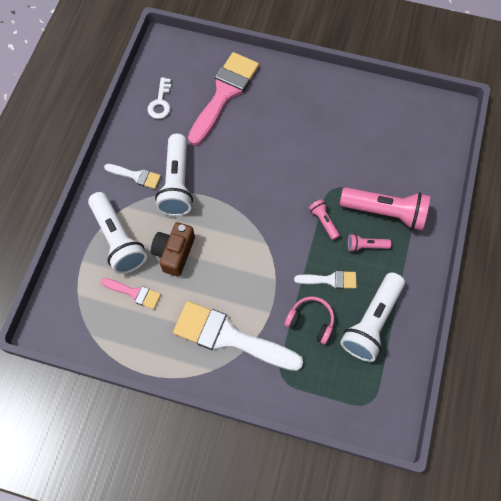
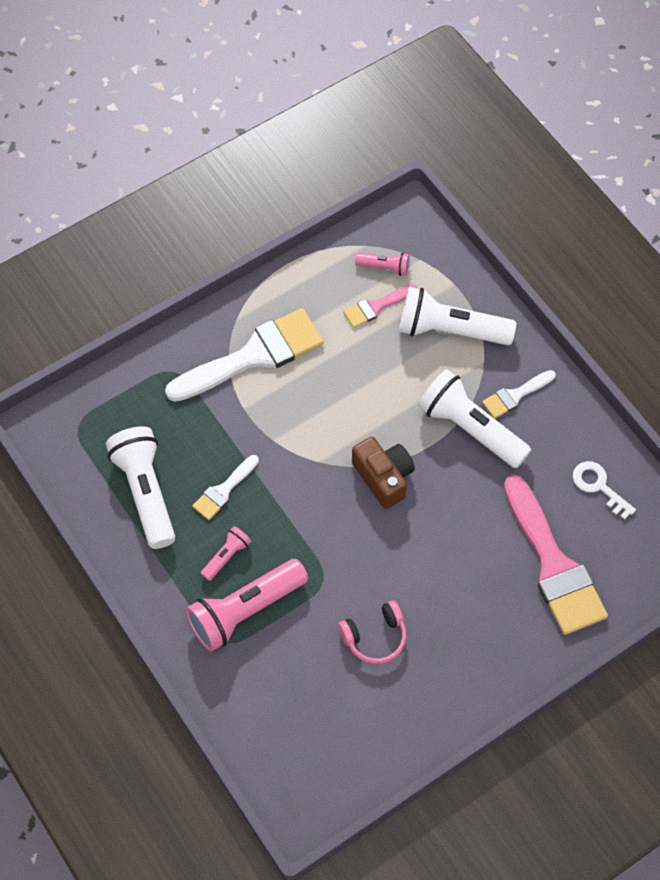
camera: 130 degrees right, 5 degrees down
brown camera [151,222,195,277] -> brown camera moved to [352,437,415,509]
pink headphones [284,296,334,344] -> pink headphones moved to [338,601,407,664]
pink flashlight [309,199,340,240] -> pink flashlight moved to [355,253,410,276]

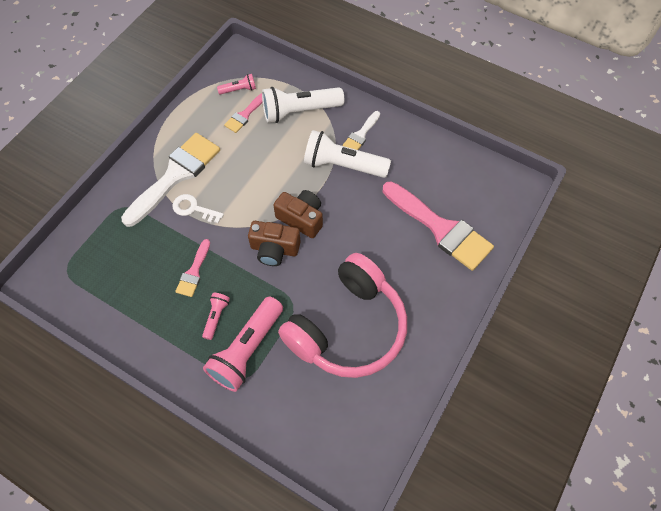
camera: 25 degrees left, 0 degrees up
white flashlight [106,426,175,549] -> none
white brush [192,455,259,520] -> pink brush [175,239,210,297]
pink headphones [338,601,407,664] -> pink headphones [278,253,407,378], size x2.36
white key [573,461,636,520] -> white key moved to [172,194,224,223]
none -> brown camera [248,221,300,266]

